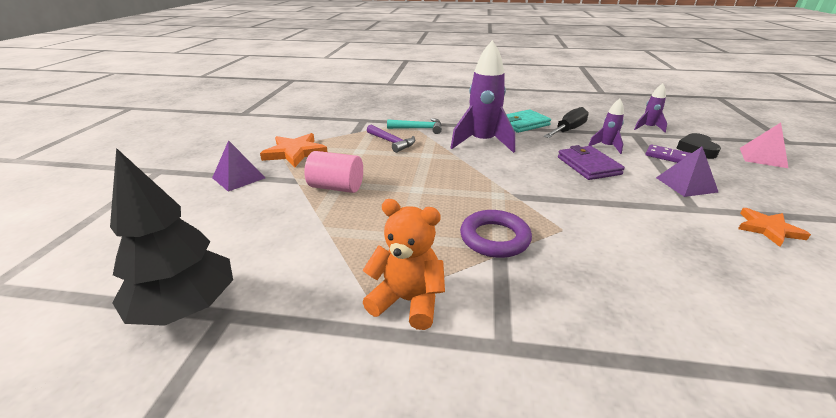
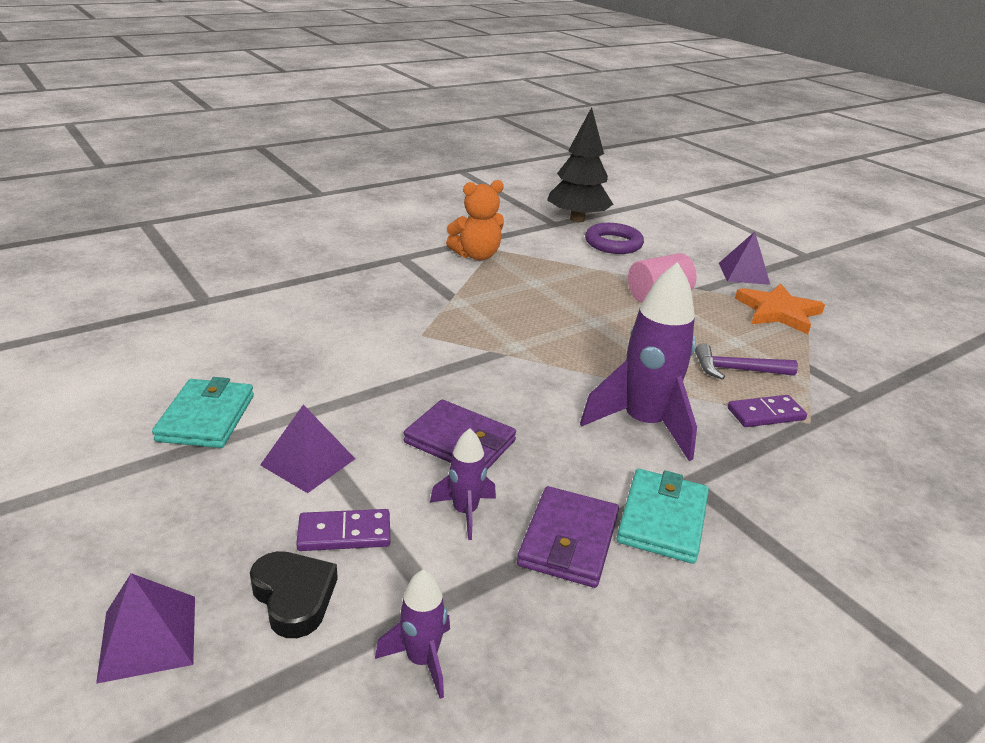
camera: 135 degrees right, 0 degrees up
turquoise hammer [387,118,442,134] -> purple domino [728,395,807,427]
purple ring [460,210,532,258] -> purple ring moved to [585,223,644,254]
black screwdriver [544,107,589,138] -> purple wallet [517,486,619,588]
orange star [738,208,811,247] -> turquoise wallet [152,377,254,448]
pink pyramid [740,123,788,168] -> purple pyramid [96,573,195,684]

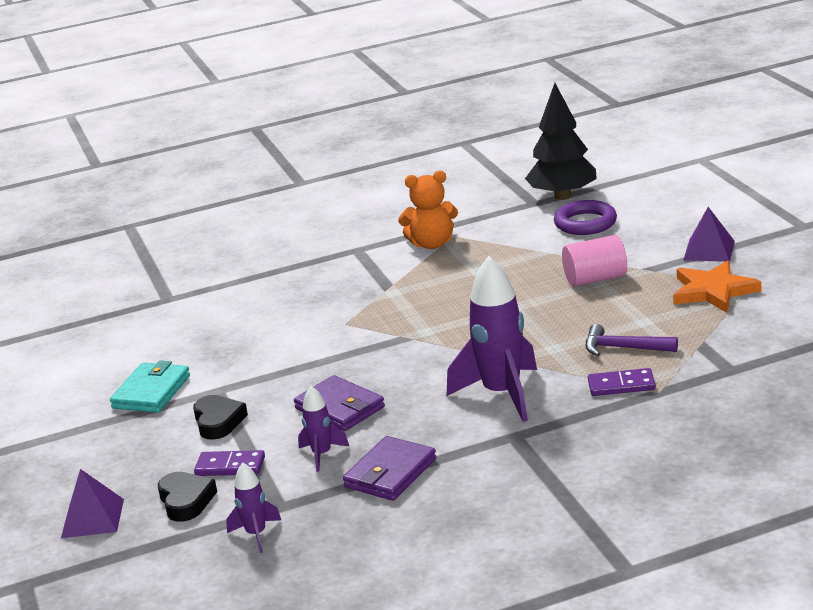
camera: 20 degrees right, 5 degrees down
purple pyramid [260,404,355,493] -> black heart [193,395,248,440]
turquoise wallet [617,469,709,564] -> none

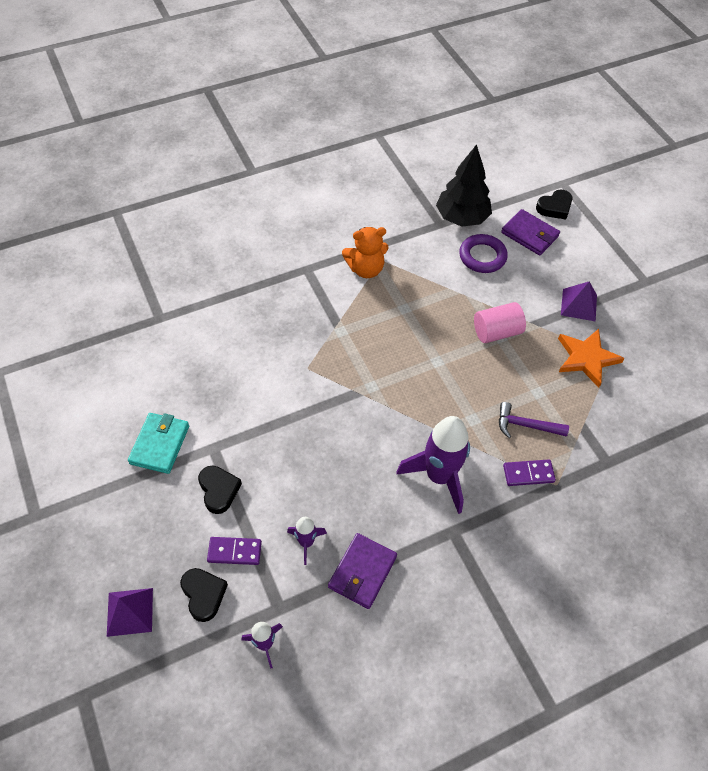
camera: 10 degrees left, 30 degrees up
purple wallet [294,375,385,431] -> purple wallet moved to [501,209,560,256]
none -> black heart [536,190,573,219]

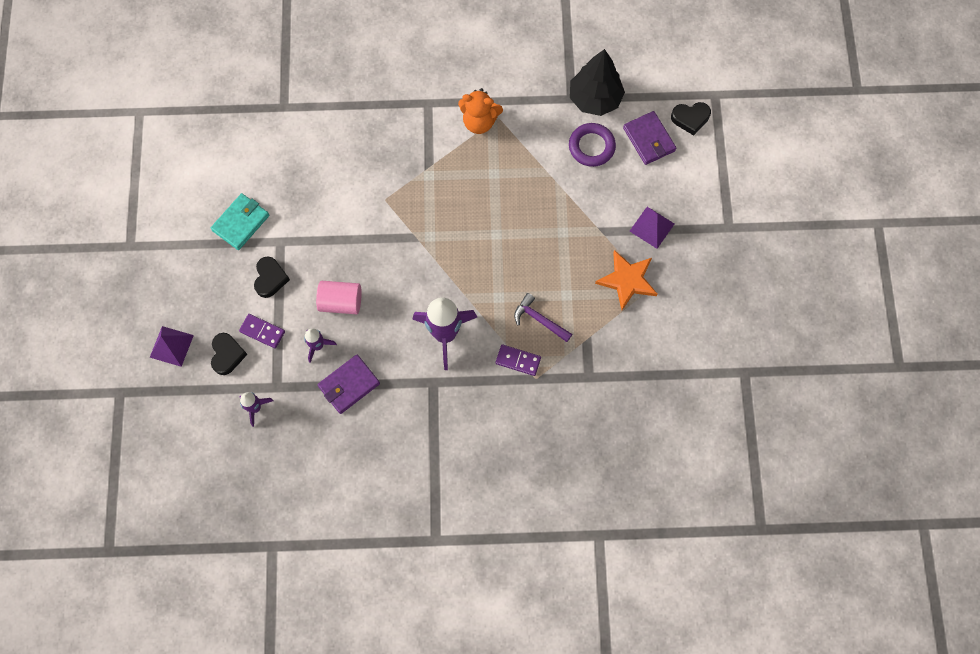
camera: 25 degrees right, 15 degrees up
pink cylinder [474,302,526,343] -> pink cylinder moved to [316,281,362,314]

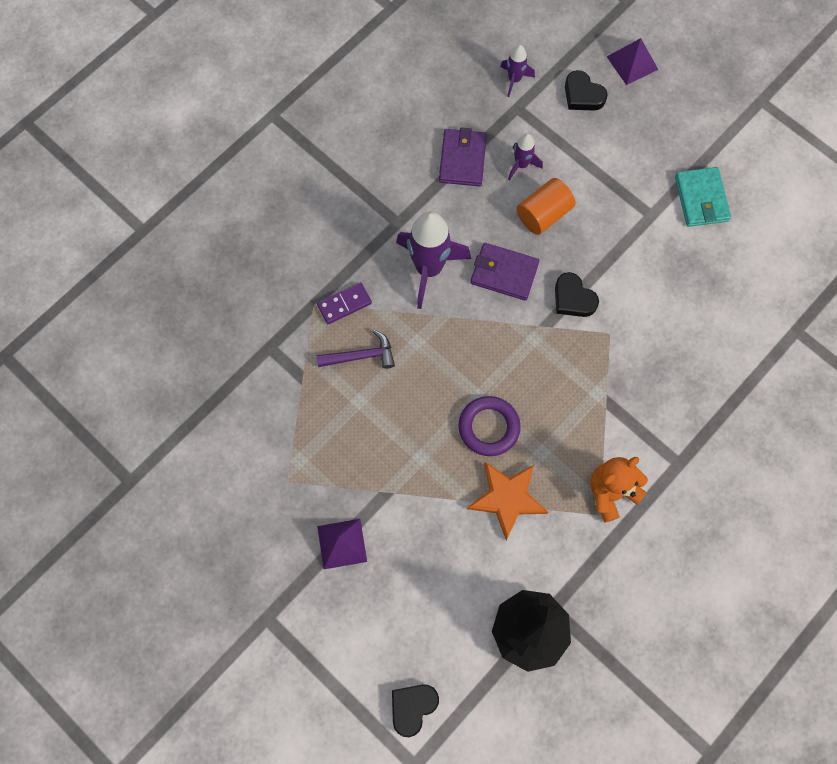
camera: 135 degrees right, 0 degrees up
purple domino [239,314,285,349] -> none
black heart [254,256,290,298] -> black heart moved to [555,272,599,317]
pink cylinder [316,281,362,314] -> orange cylinder [517,178,575,235]
purple ring [569,123,616,167] -> purple ring moved to [458,396,520,456]
orange star [595,250,657,310] -> orange star moved to [467,462,548,540]
purple wallet [623,111,676,165] -> purple wallet moved to [471,243,539,301]

